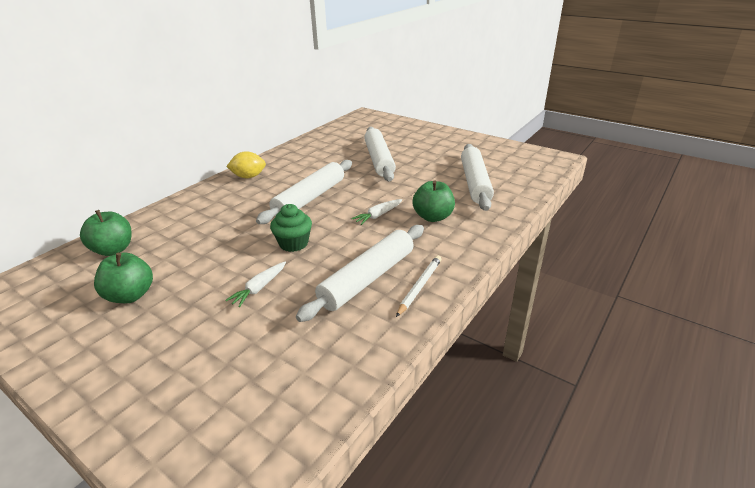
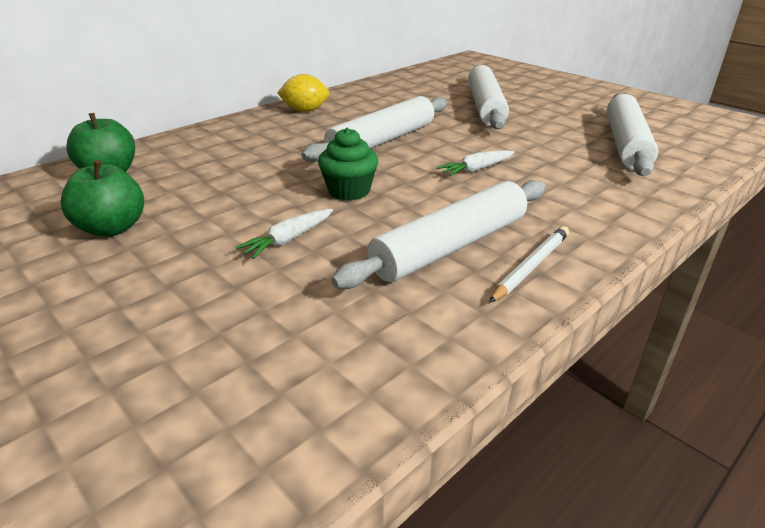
camera: 10 degrees right, 0 degrees up
green apple [412,181,455,222] -> none

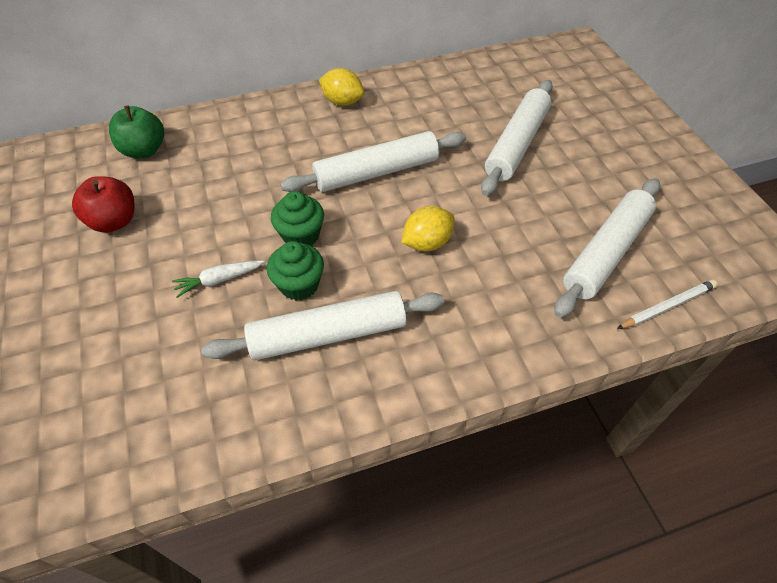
camera: 25 degrees right, 20 degrees up
green apple [61,160,144,236] -> red apple [72,176,134,233]
white carrot [437,150,515,177] -> yellow lemon [401,206,454,251]
white pencil [489,226,569,303] -> white pencil moved to [617,279,718,329]
none -> green cupcake [267,241,324,300]

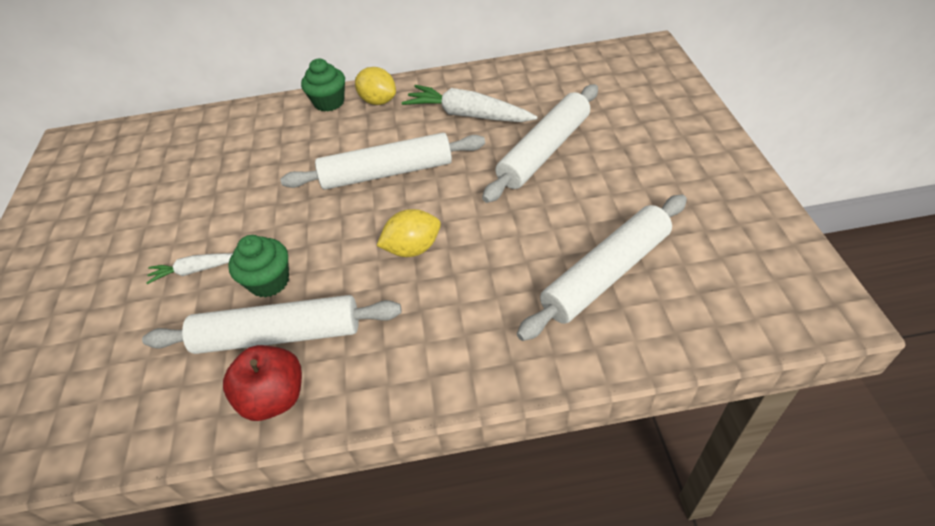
camera: 15 degrees right, 5 degrees down
red apple [72,176,134,233] -> red apple moved to [223,345,302,421]
green apple [109,106,164,158] -> none
green cupcake [271,191,324,246] -> green cupcake moved to [301,59,345,112]
white pencil [617,279,718,329] -> none
none -> white carrot [402,85,538,122]

